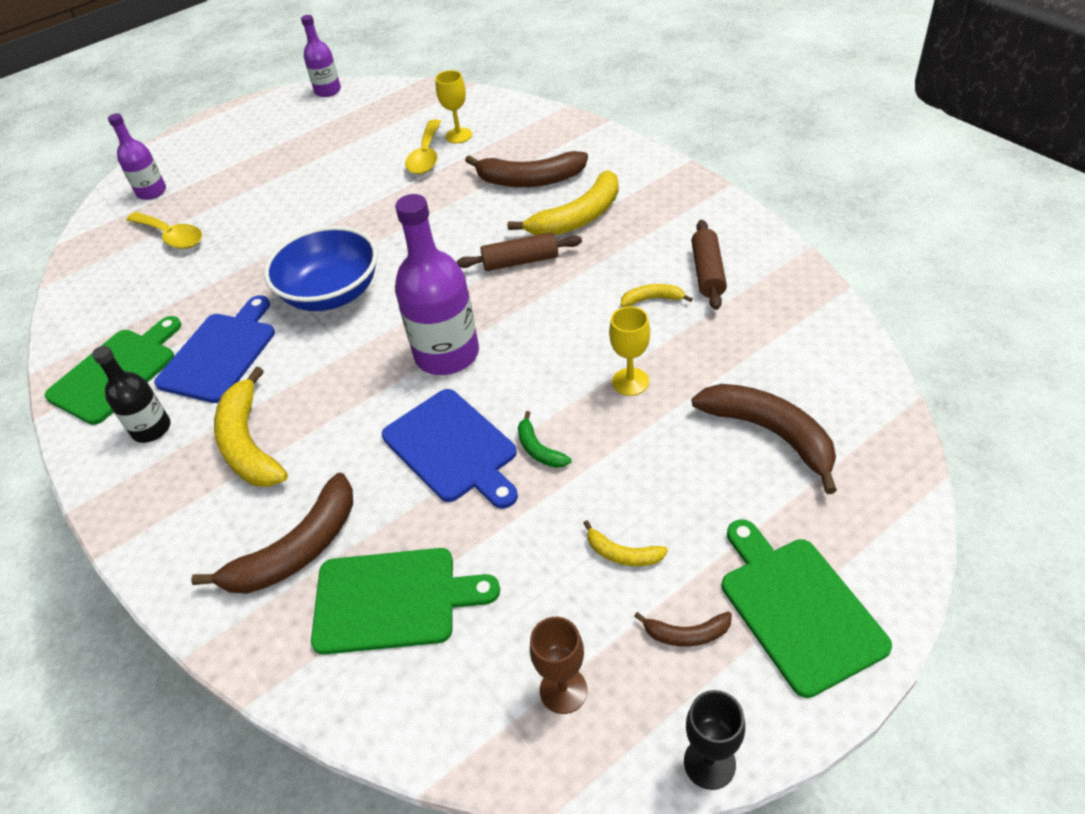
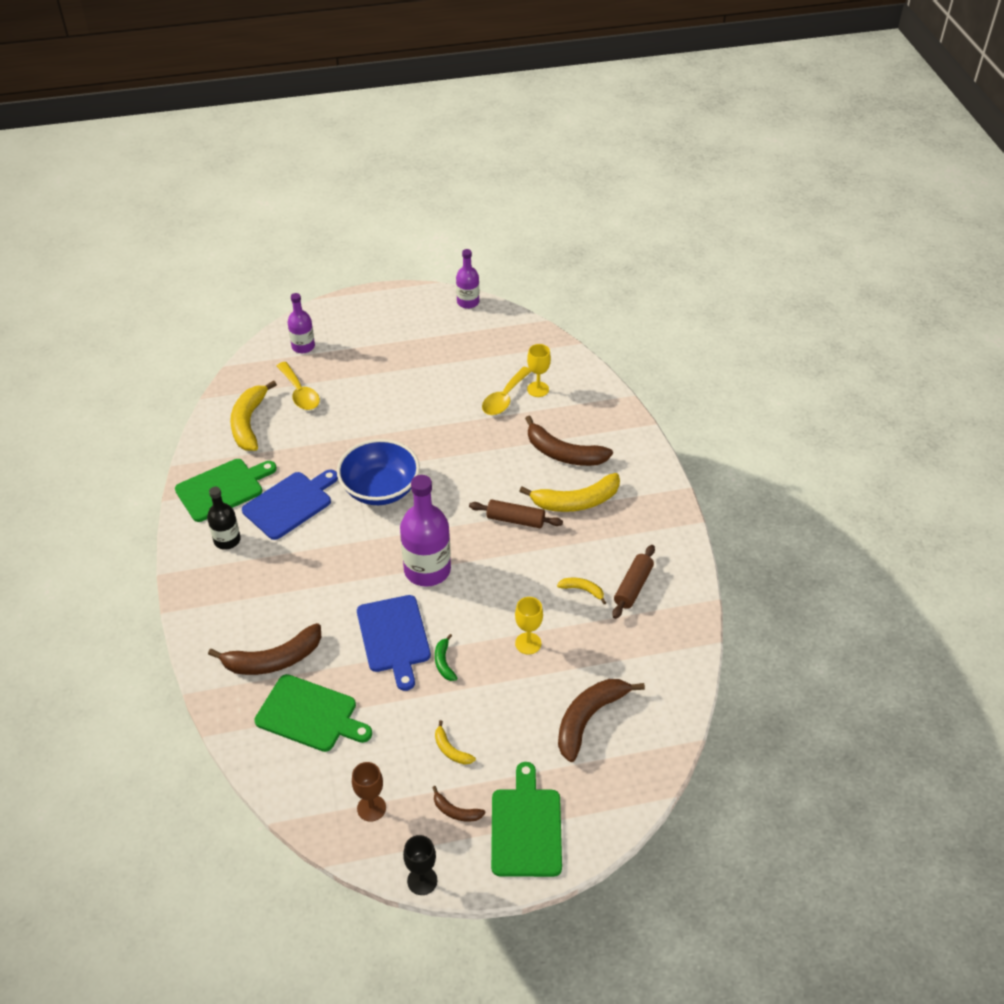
camera: 20 degrees right, 0 degrees up
yellow banana [214,366,288,487] -> yellow banana moved to [230,380,277,451]
brown banana [692,384,837,494] -> brown banana turned 120 degrees counterclockwise [558,679,645,762]

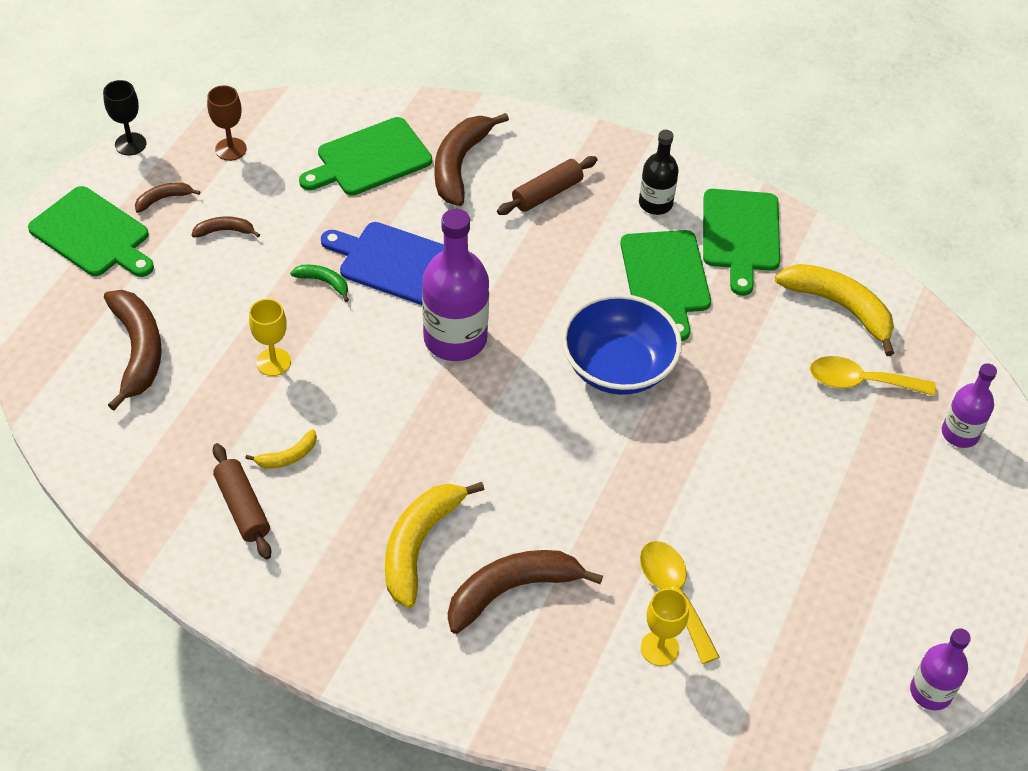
camera: 125 degrees right, 5 degrees up
blue cutting board [242,470,338,540] -> green cutting board [620,230,711,341]
yellow banana [435,720,476,765] -> brown banana [192,217,260,237]
brown rolling pin [469,500,563,528] -> brown rolling pin moved to [497,156,598,215]

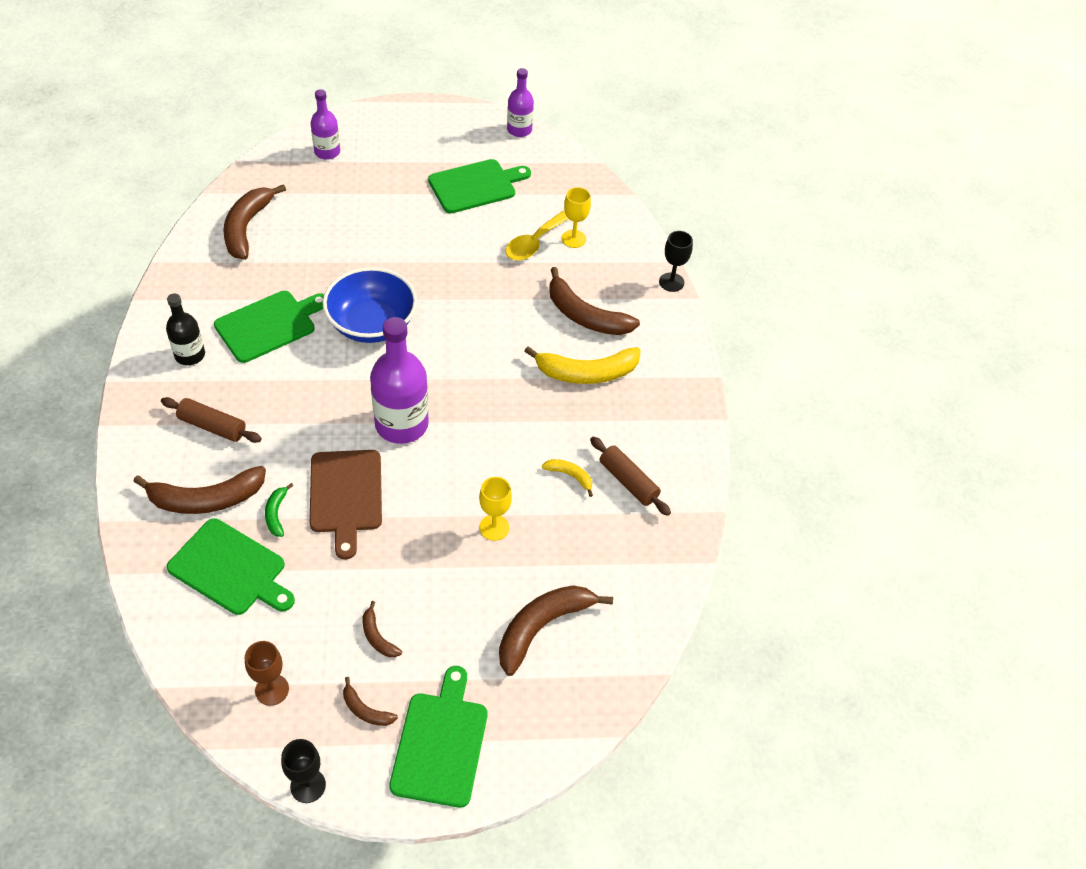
camera: 120 degrees left, 0 degrees up
brown rolling pin [213,443,271,559] -> brown rolling pin turned 75 degrees counterclockwise [590,437,671,516]
green banana [290,265,349,302] -> green banana moved to [265,483,293,537]
blue cutting board [321,222,444,305] -> brown cutting board [310,450,382,560]
green cutting board [703,189,780,296] -> green cutting board moved to [428,159,531,213]
yellow banana [775,264,894,356] -> brown banana [223,184,286,260]
yellow spoon [810,356,936,396] -> none
none -> black goblet [659,231,693,292]

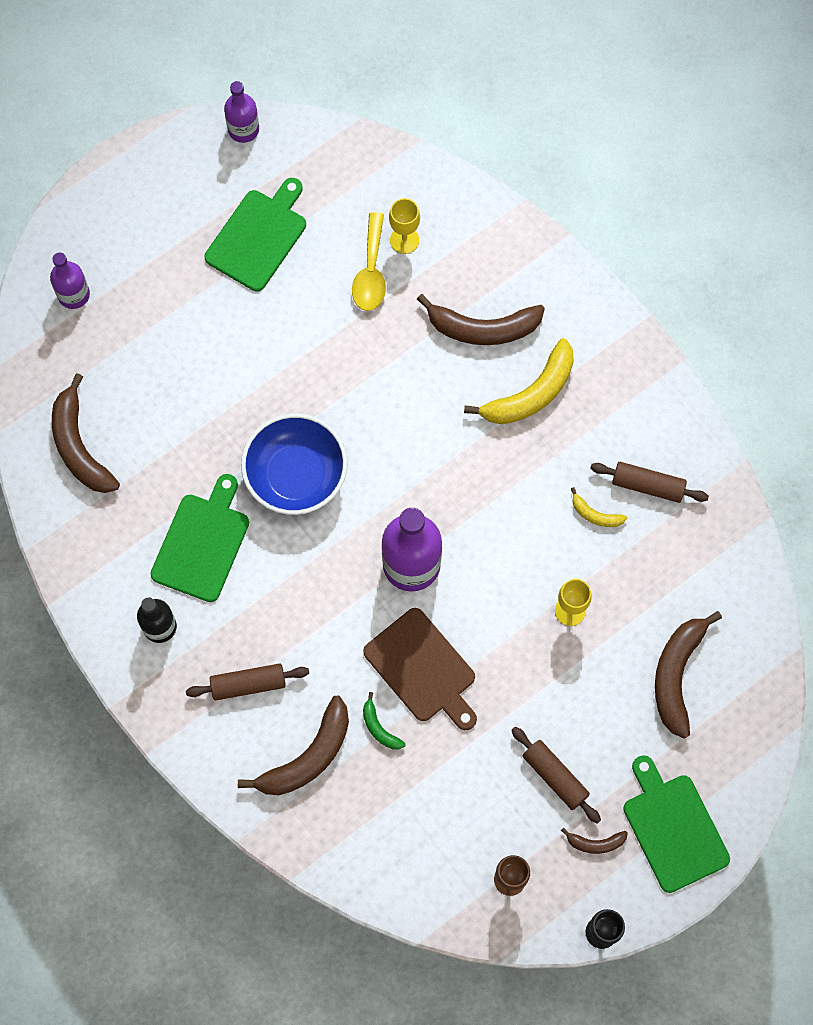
camera: 30 degrees left, 20 degrees up
green cutting board [167,518,295,615] -> none
brown banana [362,601,402,657] -> brown rolling pin [512,727,601,824]
yellow banana [542,459,593,497] -> yellow banana turned 150 degrees counterclockwise [571,487,627,527]
black goblet [659,231,693,292] -> none

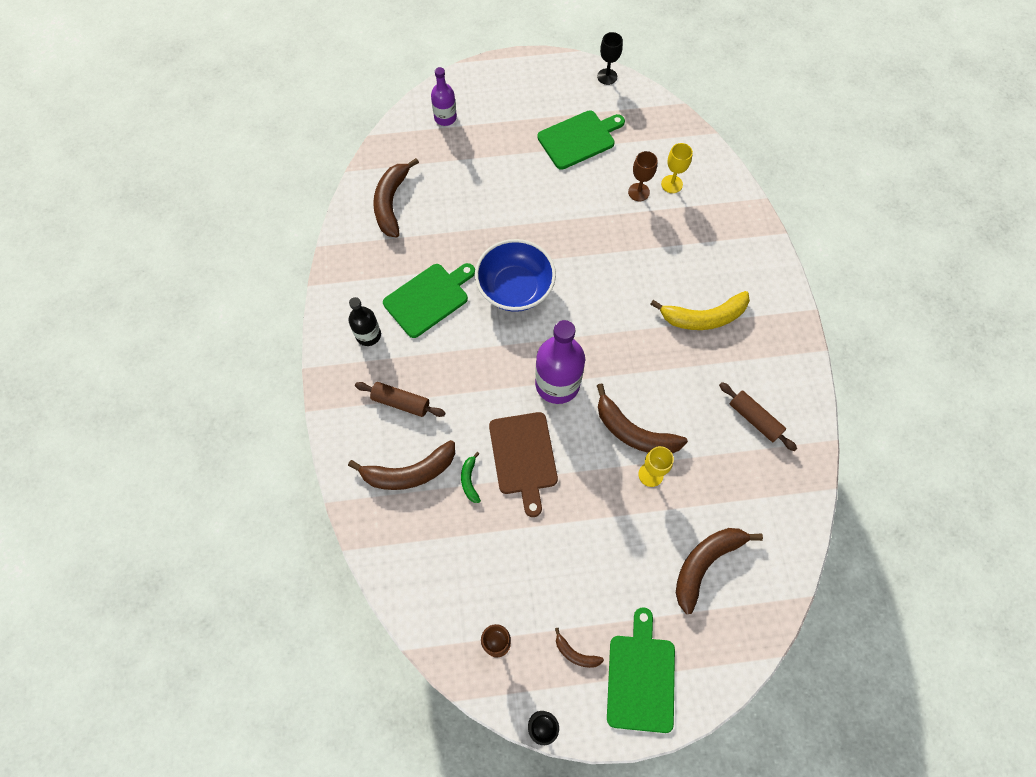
camera: 30 degrees right, 5 degrees down
purple bottle [224,81,259,143] -> black goblet [597,32,623,85]
yellow spoon [352,212,386,311] -> brown goblet [628,151,658,201]
brown banana [417,294,545,345] -> brown banana moved to [597,383,688,453]
brown rolling pin [512,727,601,824] -> none
yellow banana [571,487,627,527] -> none

